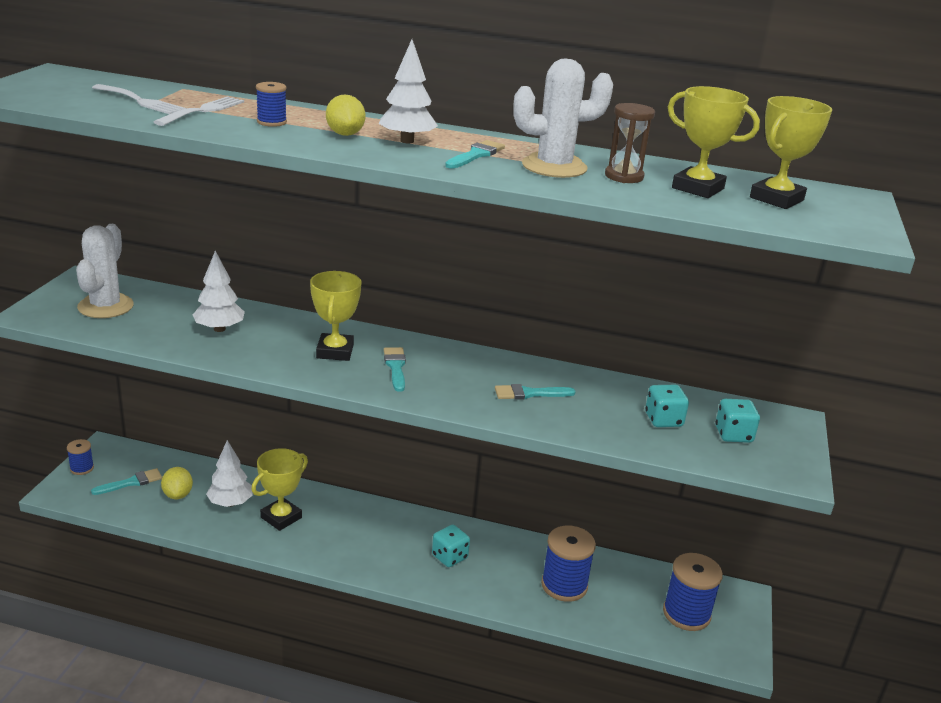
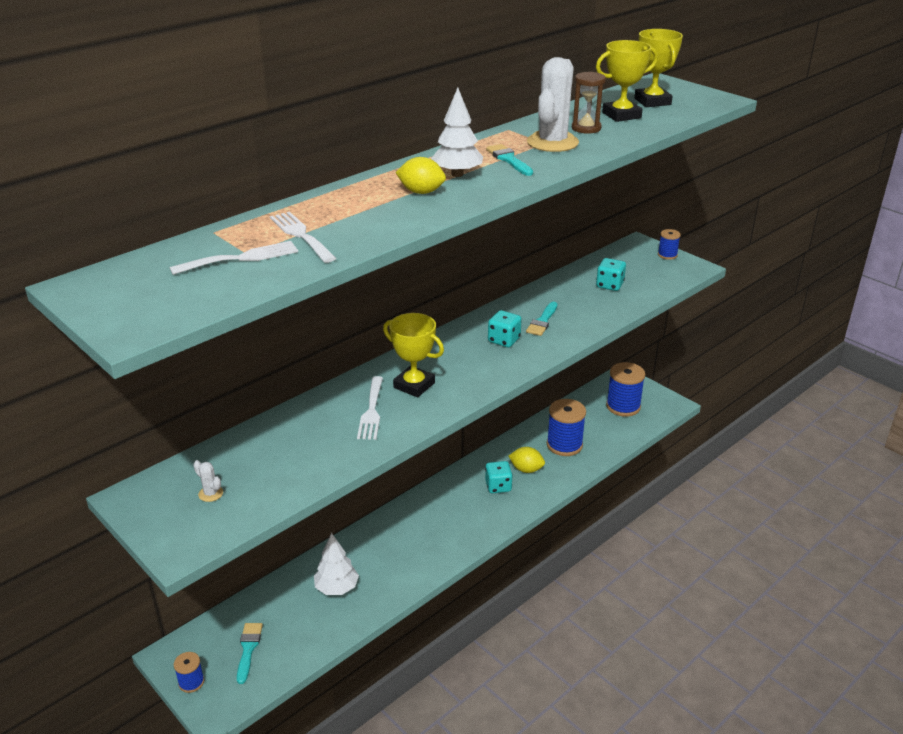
camera: 55 degrees left, 5 degrees up
white cactus [76,224,134,318] -> white cactus [193,460,223,502], size x0.41
yellow lemon [161,467,193,499] -> yellow lemon moved to [509,447,545,473]
white tree [193,251,245,332] -> none
yellow trophy [251,448,308,531] -> none
blue spool [256,82,287,127] -> blue spool moved to [658,229,681,260]
turquoise brush [384,347,406,392] -> none
turquoise dice [715,399,760,443] -> turquoise dice moved to [488,310,522,347]
none -> white fork [357,376,383,440]

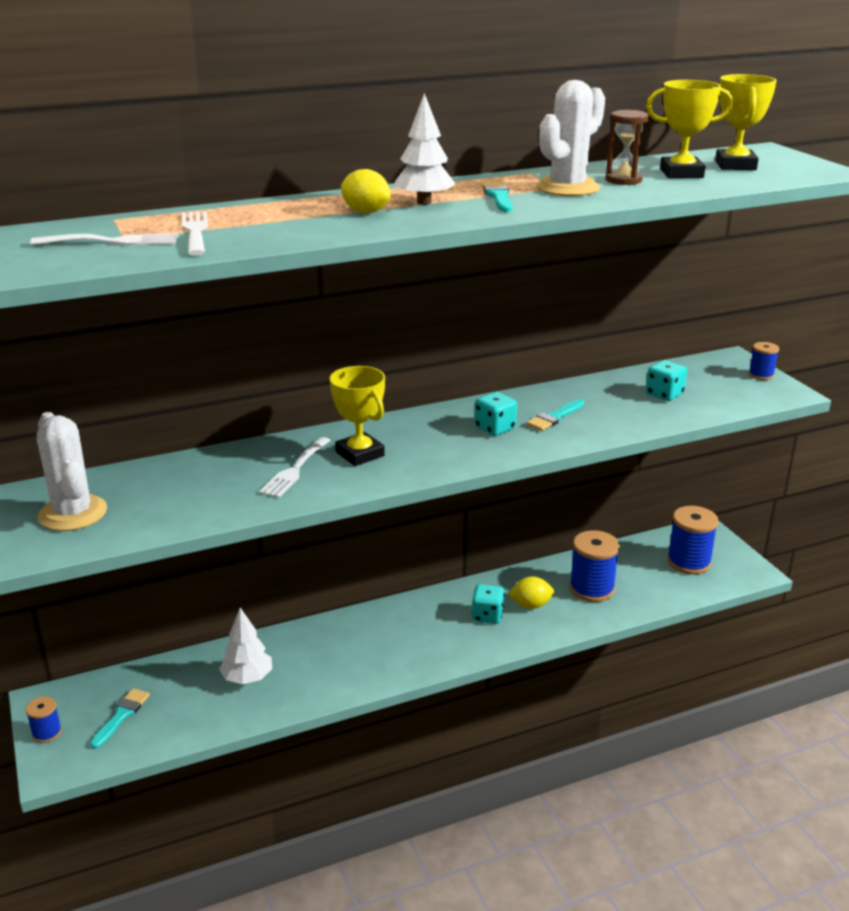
camera: 20 degrees right, 5 degrees down
white cactus [193,460,223,502] -> white cactus [37,412,107,531], size x2.42
yellow lemon [509,447,545,473] -> yellow lemon turned 45 degrees counterclockwise [508,576,554,609]

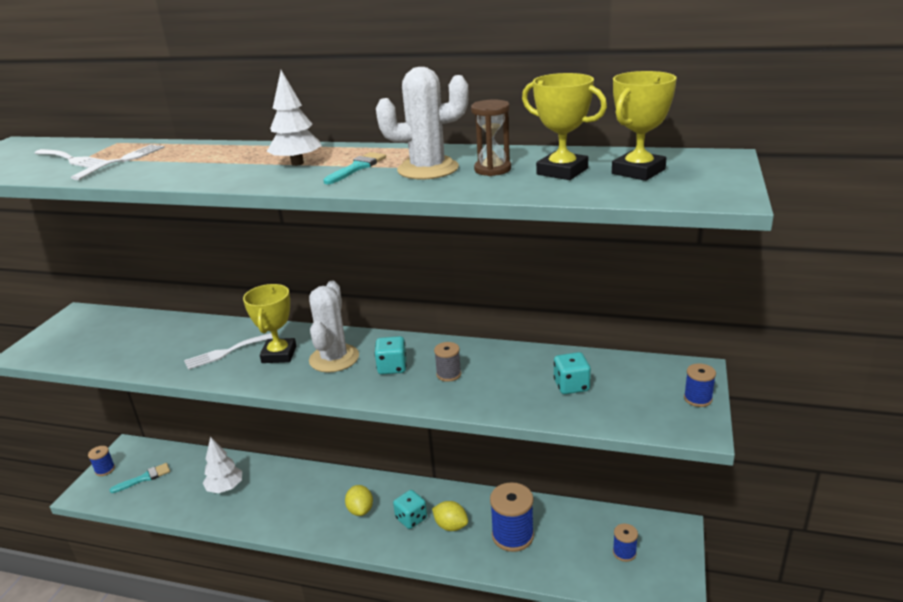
camera: 40 degrees right, 0 degrees up
white cactus [37,412,107,531] -> white cactus moved to [309,281,359,372]
yellow lemon [341,169,391,213] -> yellow lemon moved to [345,485,373,516]
turquoise brush [526,399,584,431] -> grey spool [434,342,461,382]
blue spool [667,506,718,575] -> blue spool [613,524,638,562], size x0.53

